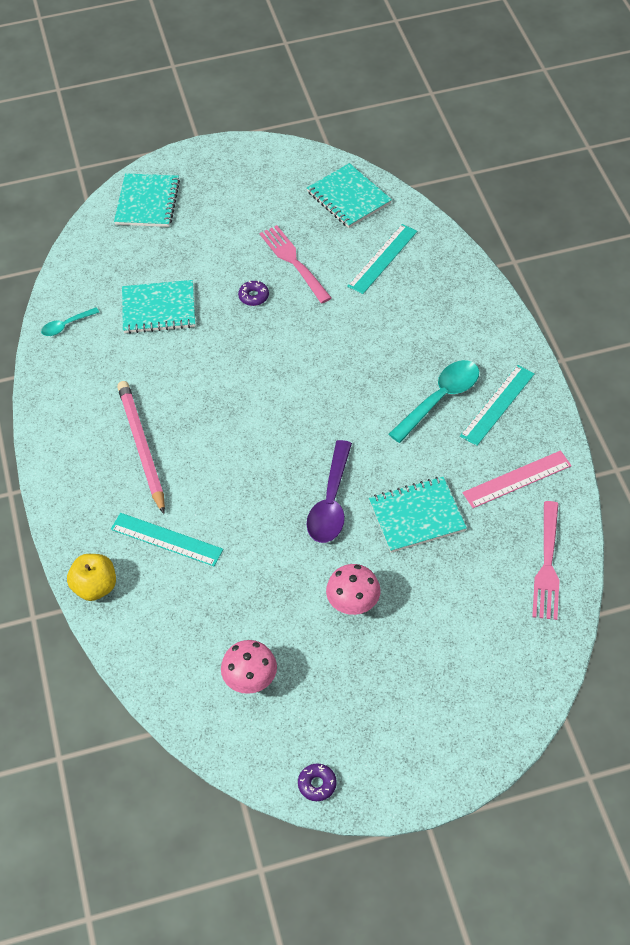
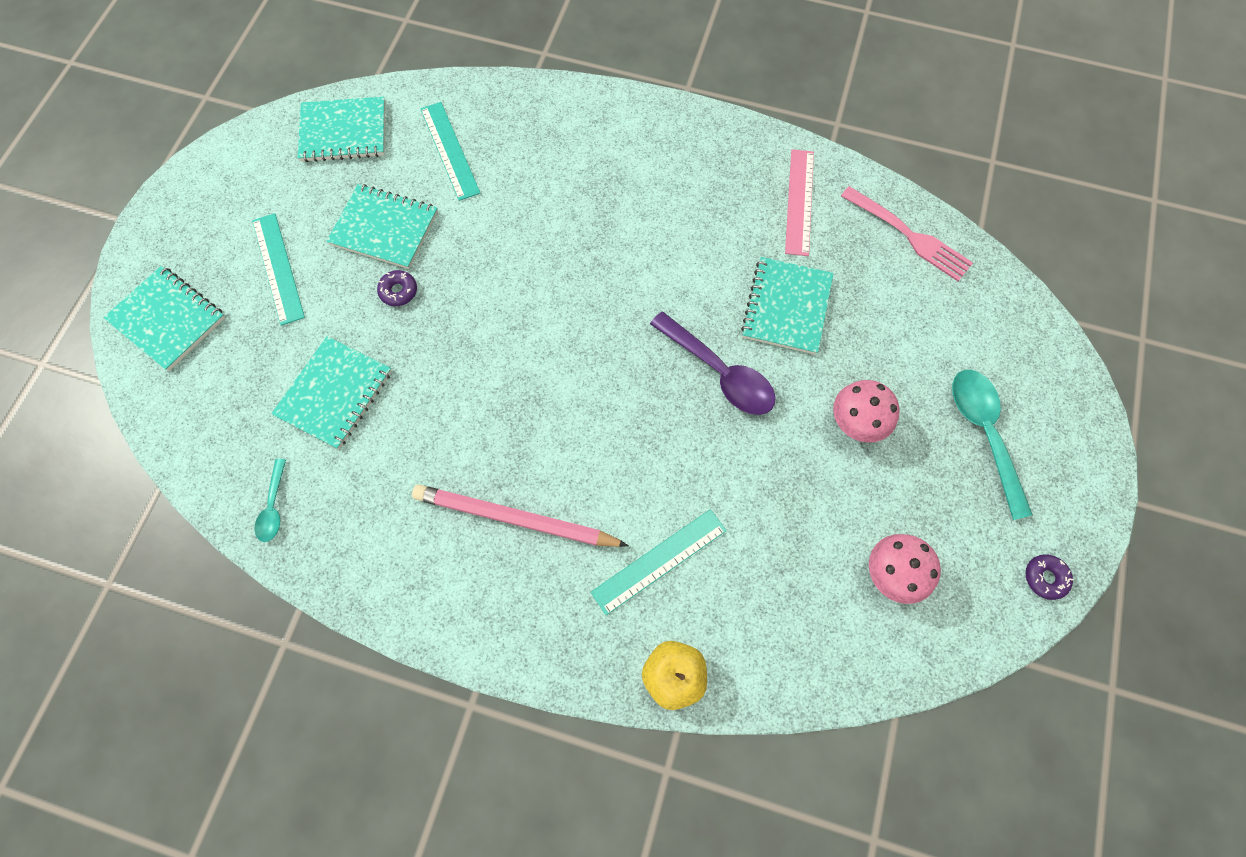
camera: 60 degrees left, 15 degrees up
pink fork [260,225,332,303] -> turquoise notebook [327,184,438,269]
turquoise spoon [389,360,479,443] -> turquoise spoon moved to [952,370,1033,520]
turquoise ruler [460,365,535,446] -> turquoise ruler moved to [252,213,305,326]

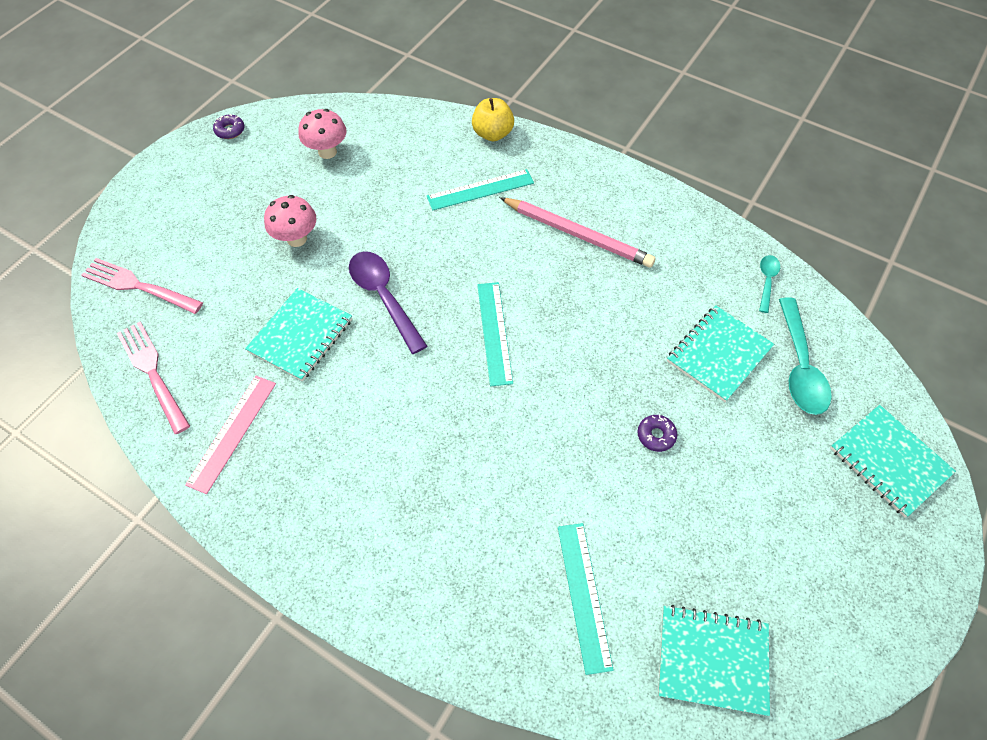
camera: 165 degrees left, 10 degrees down
turquoise ruler [252,213,305,326] -> turquoise ruler moved to [477,282,513,386]
turquoise notebook [327,184,438,269] -> none
turquoise spoon [952,370,1033,520] -> turquoise spoon moved to [779,298,832,415]
none -> pink fork [81,258,203,314]

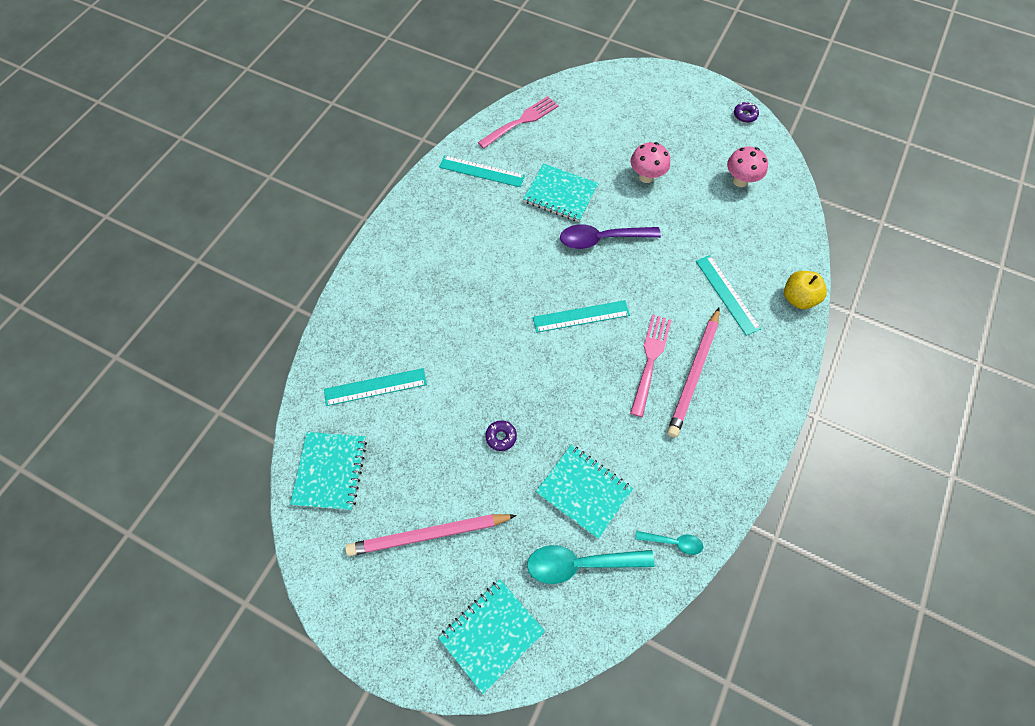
camera: 85 degrees right, 5 degrees up
pink fork [81,258,203,314] -> pink fork moved to [630,315,671,417]
pink ruler [185,376,276,494] -> turquoise ruler [439,155,525,187]
purple spoon [349,251,427,354] -> purple spoon turned 150 degrees counterclockwise [560,224,661,249]
none -> pink pencil [345,514,517,556]

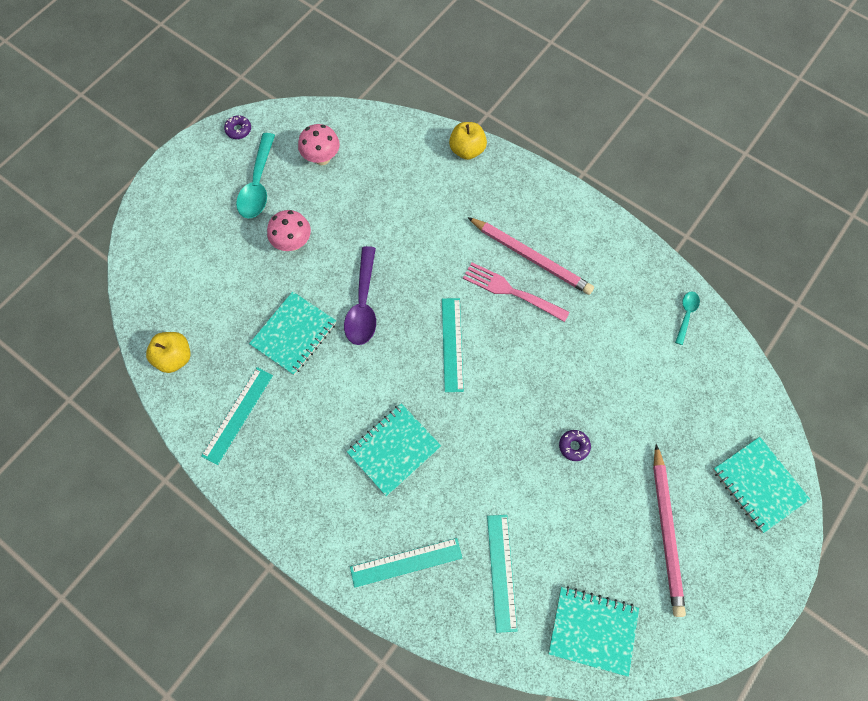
camera: 80 degrees left, 5 degrees up
pink fork [478,96,559,149] -> yellow apple [146,332,191,373]
turquoise spoon [527,545,655,584] -> turquoise spoon moved to [236,133,275,218]
turquoise notebook [536,444,633,539] -> turquoise notebook moved to [347,403,441,496]
turquoise ruler [696,255,761,336] -> turquoise ruler moved to [350,538,462,588]

